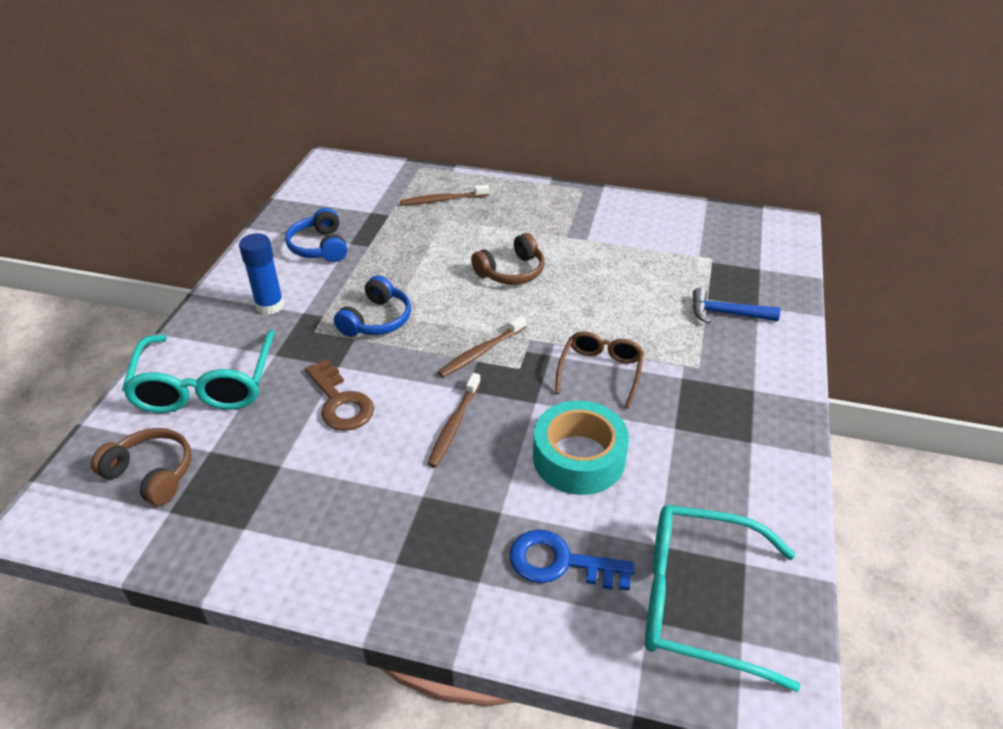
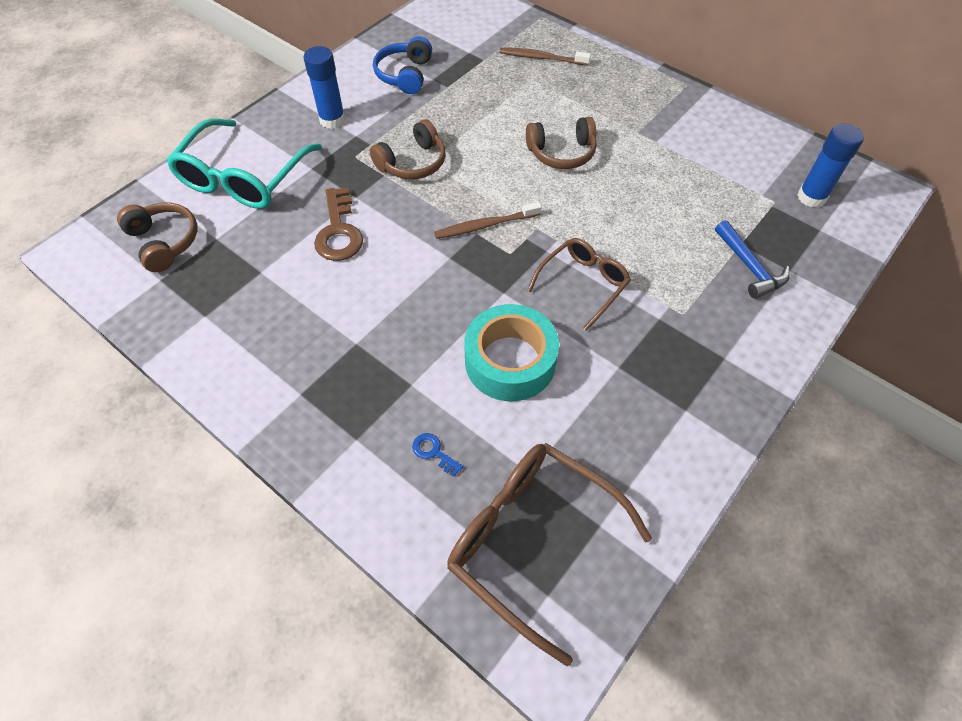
camera: 25 degrees right, 15 degrees up
blue headphones [334,275,411,337] -> brown headphones [370,119,446,179]
brown toothbrush [428,373,481,468] -> none
blue key [510,529,635,591] -> blue key [412,433,463,477], size x0.48
turquoise glasses [645,505,800,692] -> brown glasses [447,443,652,666]
blue hammer [693,288,781,324] -> blue hammer turned 150 degrees counterclockwise [715,220,790,299]
none -> blue glue stick [797,123,864,208]

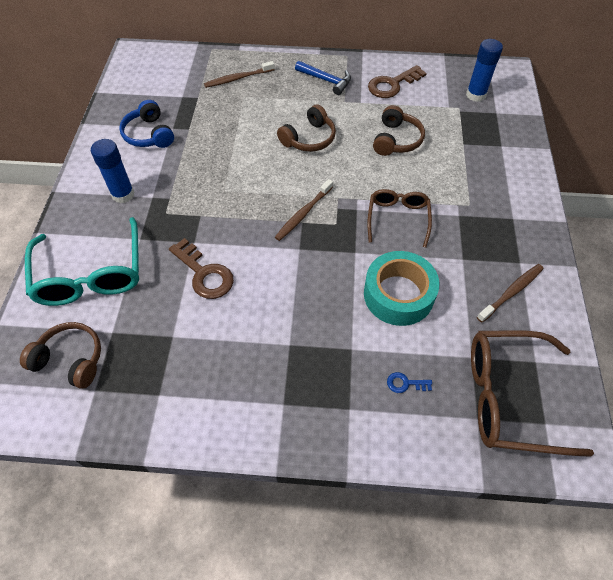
camera: 35 degrees left, 0 degrees up
brown headphones [370,119,446,179] -> brown headphones moved to [373,105,425,156]
blue hammer [715,220,790,299] -> blue hammer moved to [295,61,351,95]
none -> brown key [368,65,427,98]
none -> brown toothbrush [477,264,544,322]

